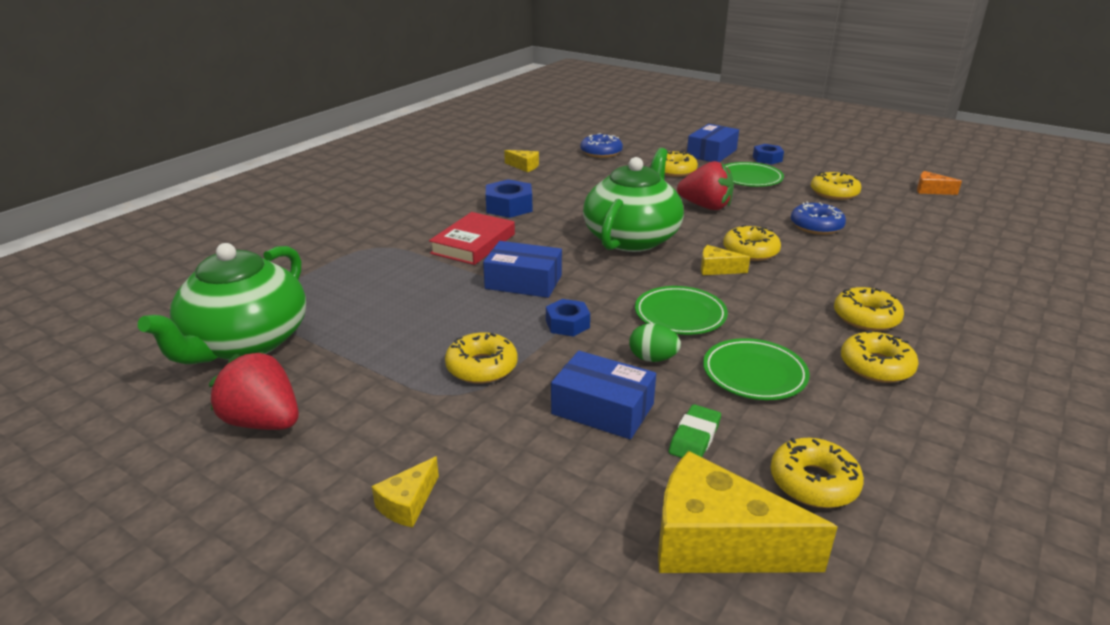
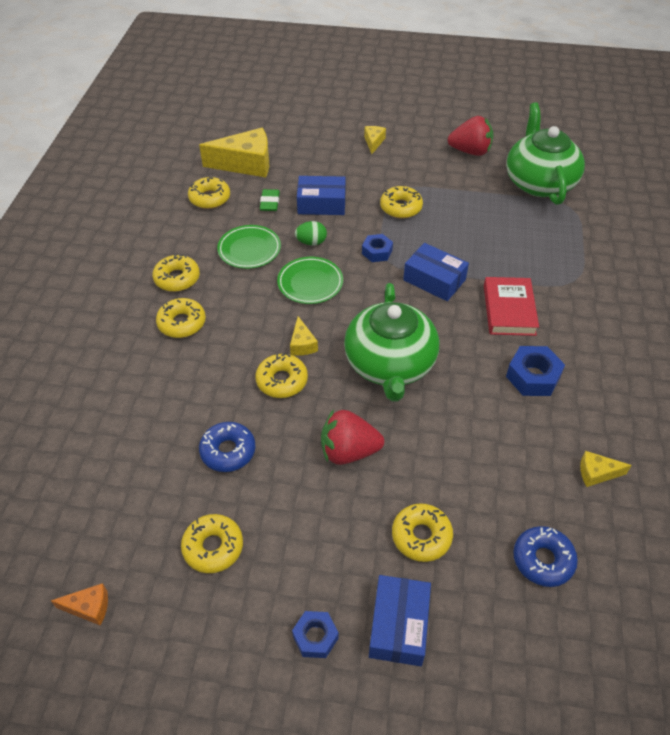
camera: 155 degrees right, 20 degrees up
blue box [483,241,562,298] -> blue box turned 45 degrees clockwise [403,243,469,301]
yellow cheese [701,245,750,275] -> yellow cheese turned 90 degrees clockwise [290,316,318,356]
green plate [725,162,784,187] -> none

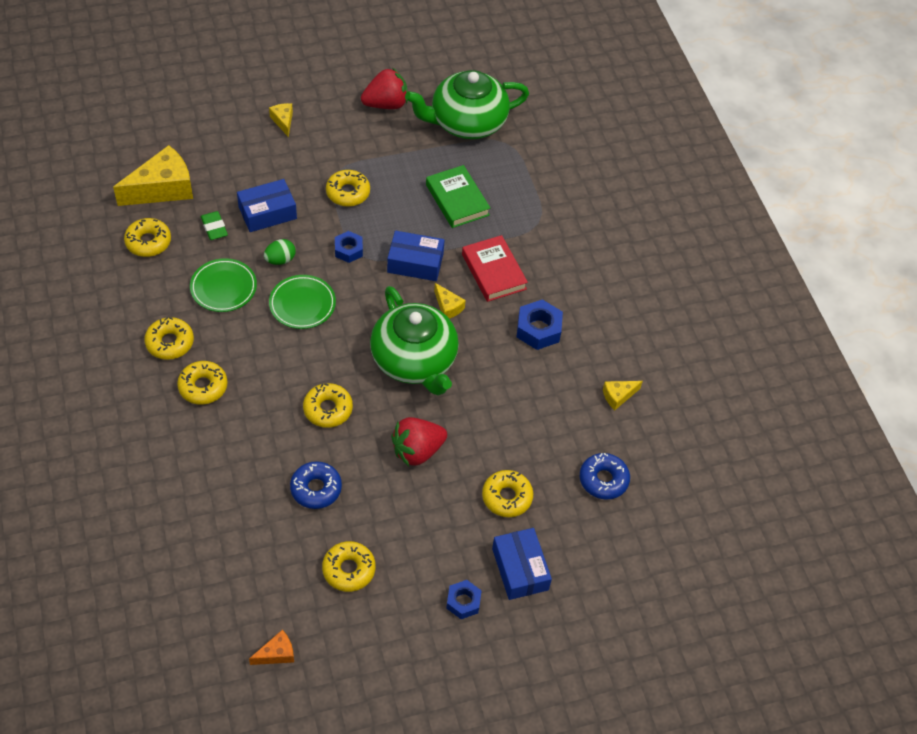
camera: 30 degrees left, 5 degrees up
yellow cheese [290,316,318,356] -> yellow cheese moved to [434,283,466,319]
green teapot [506,102,585,205] -> green teapot turned 75 degrees counterclockwise [405,70,529,139]
none -> green book [426,165,490,228]

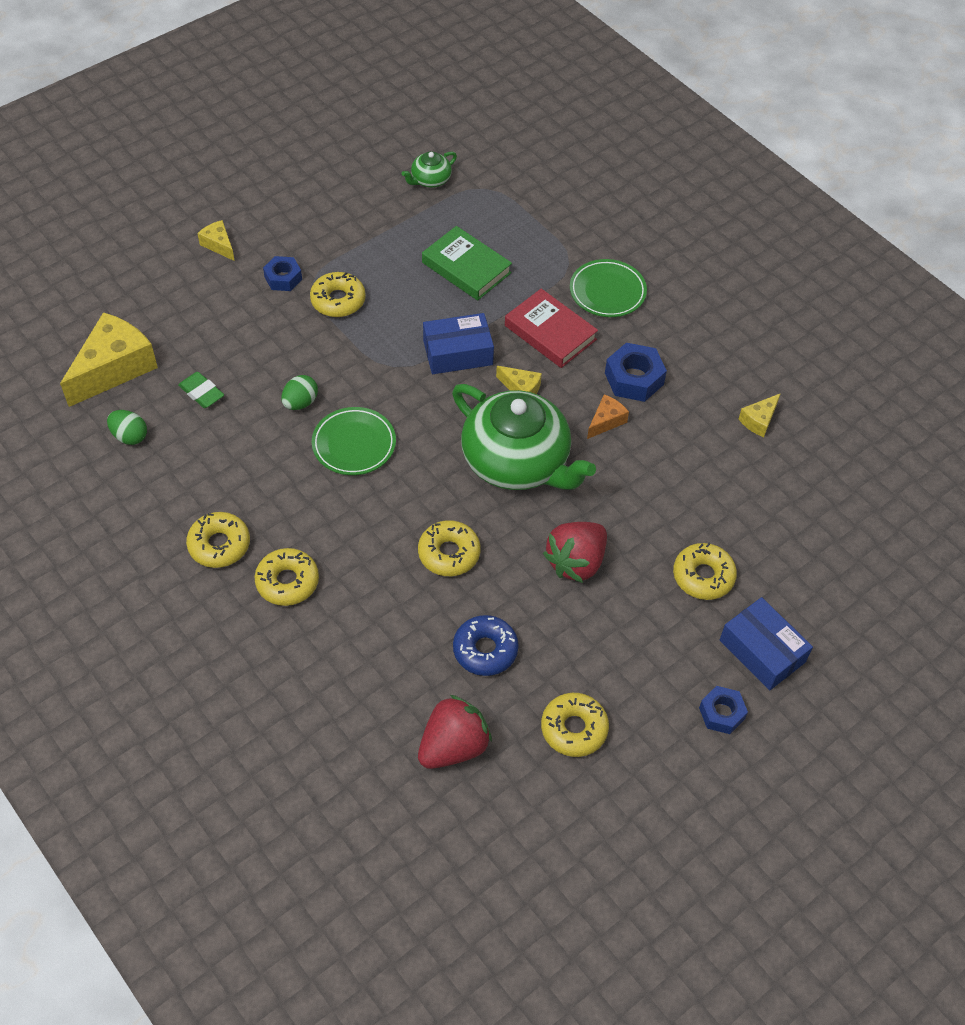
camera: 20 degrees left, 0 degrees up
yellow donut [124,218,171,257] -> green egg [107,410,147,445]
green plate [190,258,257,312] -> green plate moved to [570,259,647,317]
blue box [237,179,297,232] -> none
orange cheese [249,630,294,665] -> orange cheese moved to [587,394,629,439]
blue nut [335,231,363,263] -> blue nut moved to [263,256,302,291]
red strawberry [361,68,408,109] -> red strawberry moved to [418,695,492,769]
green teapot [405,70,529,139] -> green teapot [402,151,457,188], size x0.43
blue donut [580,453,630,500] -> none

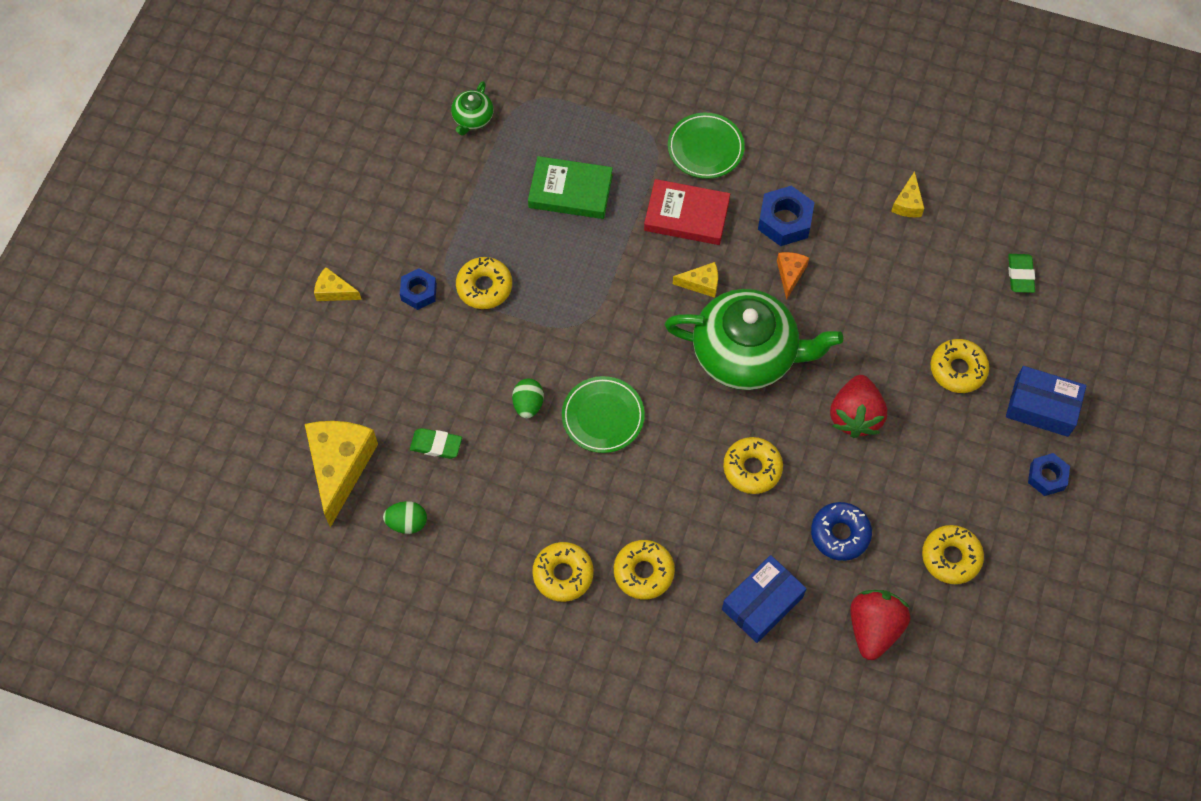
camera: 30 degrees left, 10 degrees up
blue box [423,313,494,374] -> blue box moved to [722,555,807,643]
none -> green eraser [1008,254,1035,293]

